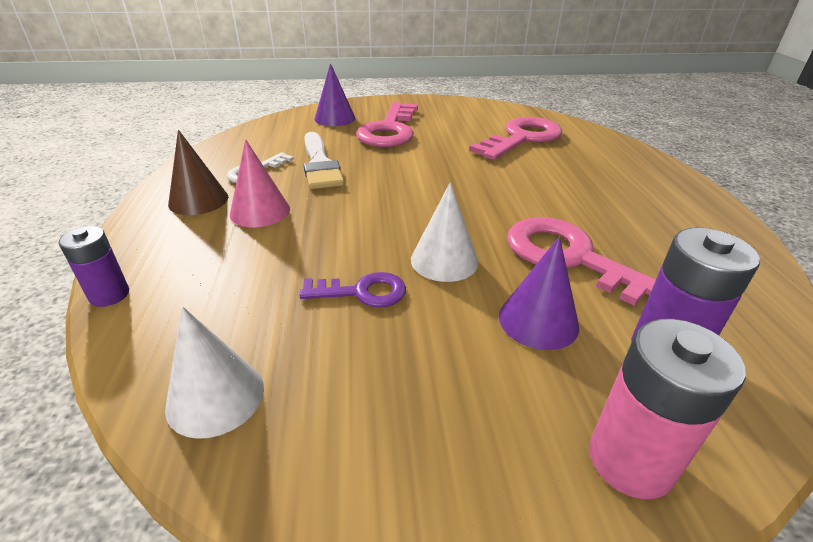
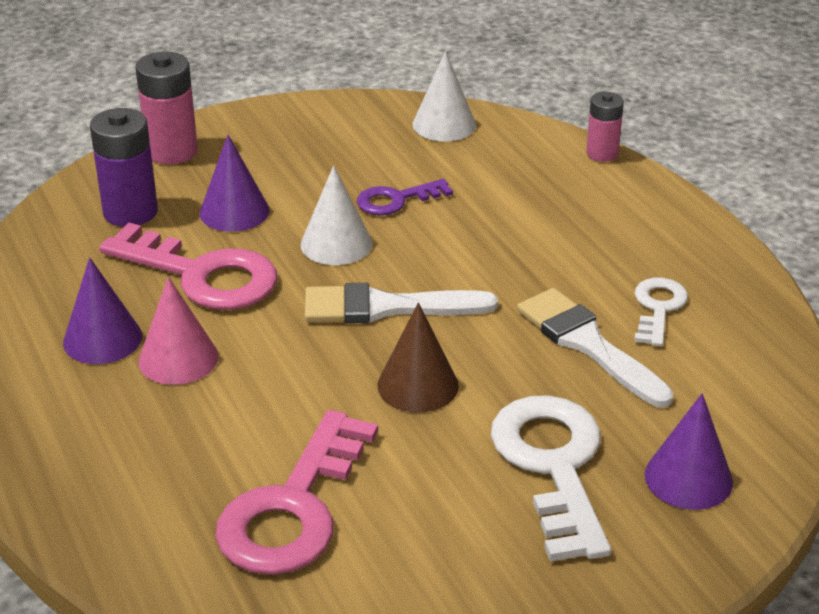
camera: 160 degrees right, 0 degrees up
purple battery [59,226,129,307] -> pink battery [586,92,624,162]
brown cone [168,130,228,215] -> brown cone moved to [378,302,459,413]
pink cone [230,139,290,227] -> pink cone moved to [138,277,218,385]
pink key [356,102,418,147] -> white key [491,395,611,561]
none -> purple cone [63,257,142,364]
none -> white brush [305,283,498,323]

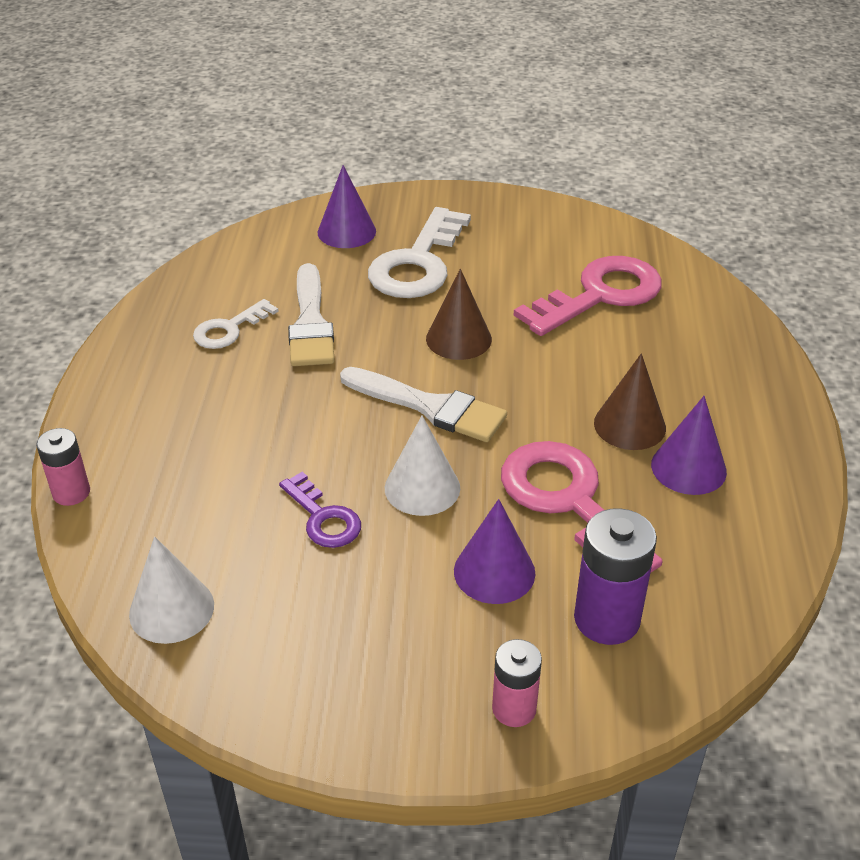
camera: 150 degrees left, 5 degrees up
pink battery [136,52,198,164] -> pink battery [492,639,542,727], size x0.63
pink cone [138,277,218,385] -> brown cone [594,354,666,450]
purple key [357,179,453,215] -> purple key turned 45 degrees clockwise [279,472,361,548]

